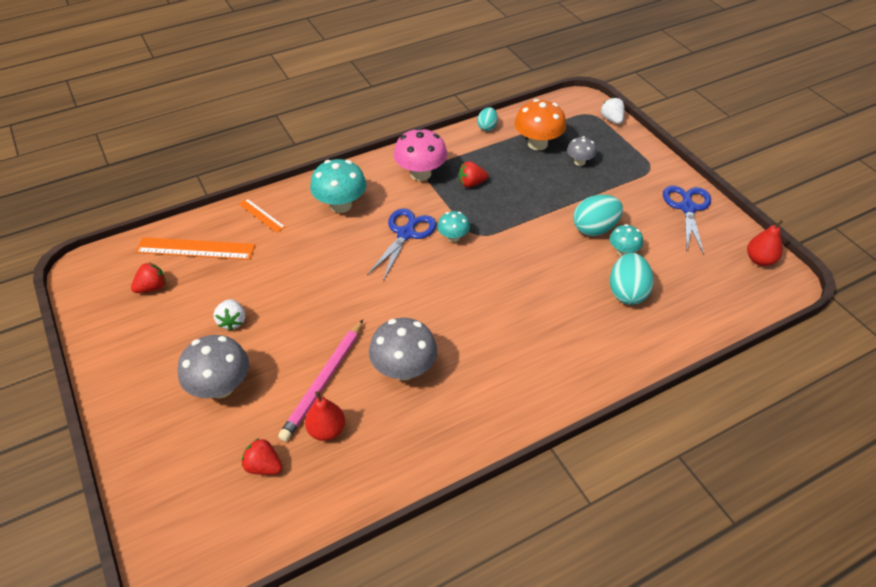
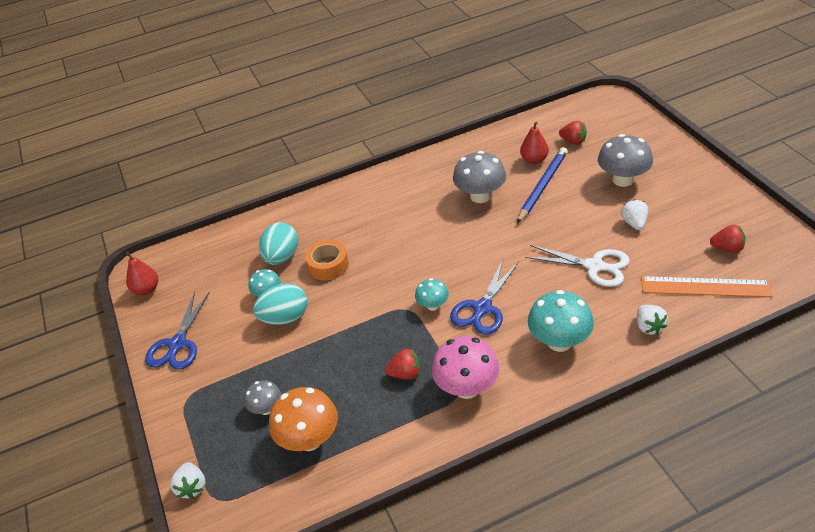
camera: 170 degrees left, 5 degrees down
red strawberry [131,262,166,293] -> red strawberry turned 135 degrees counterclockwise [710,225,746,253]
orange ruler [239,199,285,233] -> white strawberry [637,305,668,335]
pink pencil [278,320,363,442] -> blue pencil [517,147,568,223]
turquoise egg [477,107,498,131] -> none
none -> orange tape [305,240,349,280]
none -> white scissors [525,245,630,287]

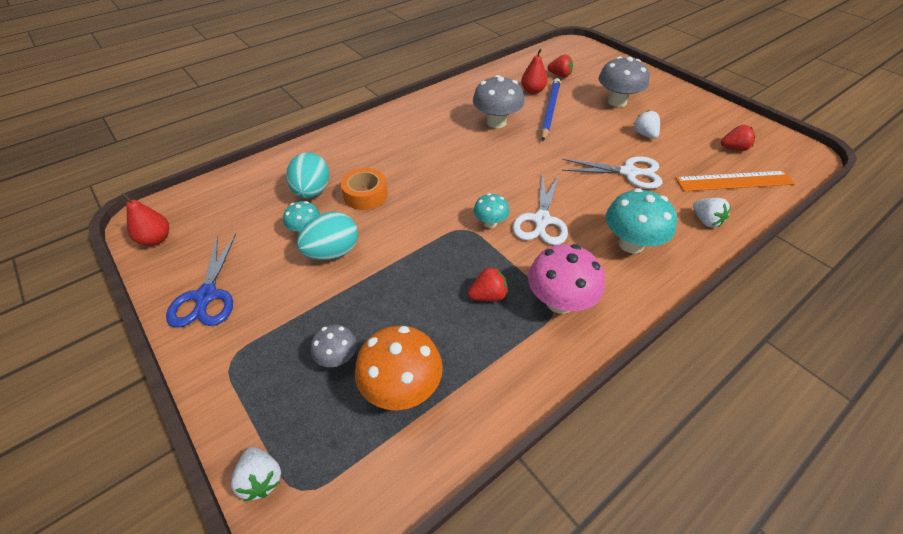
camera: 20 degrees left, 5 degrees up
blue scissors [450,259,519,335] -> white scissors [512,175,568,245]

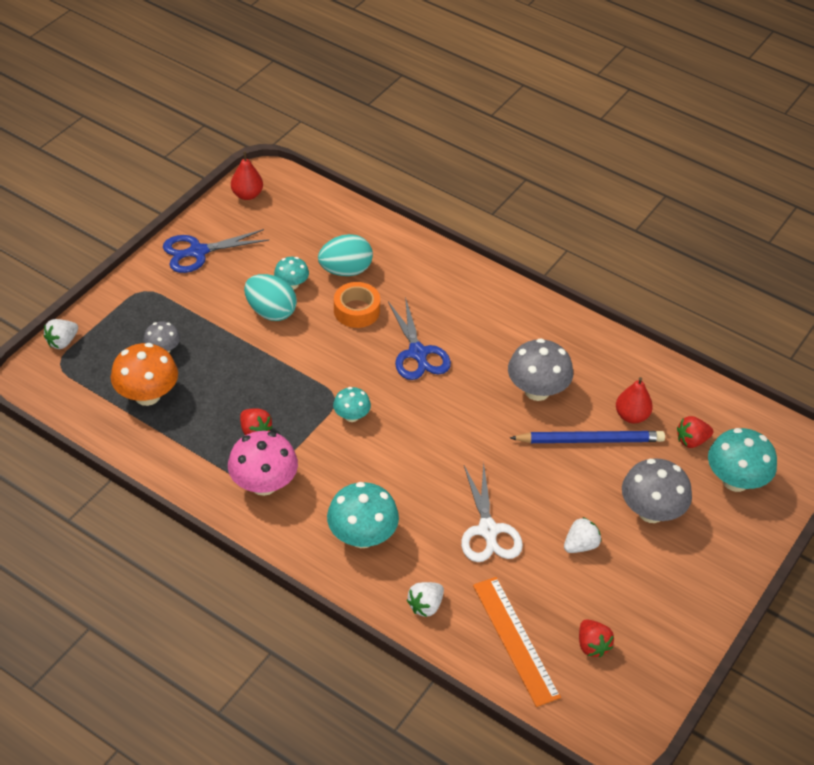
camera: 70 degrees right, 0 degrees up
white scissors [512,175,568,245] -> none
red strawberry [548,54,573,77] -> red strawberry turned 75 degrees clockwise [677,416,713,448]
none -> blue scissors [388,297,451,380]
none -> turquoise mushroom [708,428,777,492]

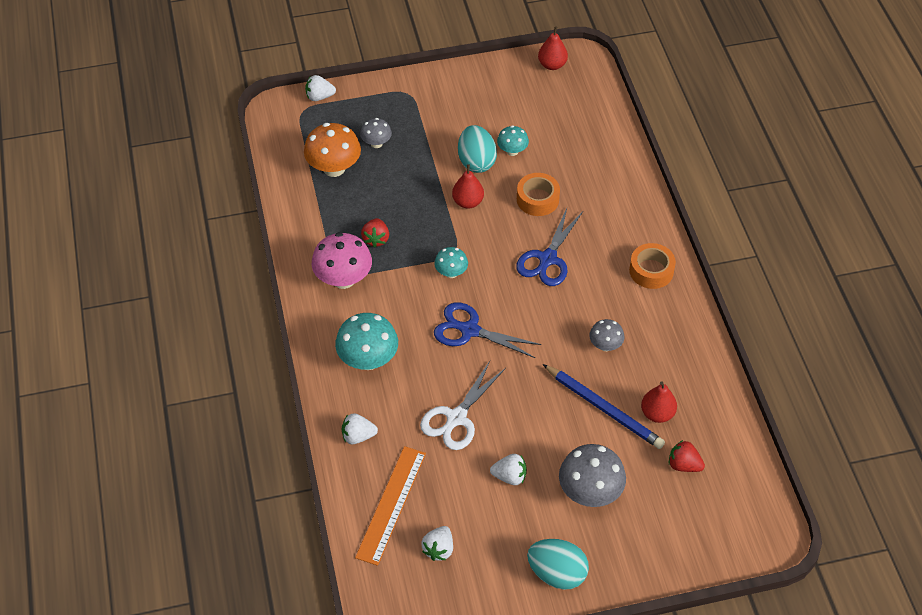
camera: 45 degrees right, 5 degrees up
blue scissors [163,229,269,273] -> blue scissors moved to [434,303,541,358]
turquoise egg [318,234,373,276] -> turquoise egg moved to [527,539,589,590]
grey mushroom [508,338,573,401] -> grey mushroom [589,319,625,351], size x0.56
red strawberry [579,619,614,657] -> white strawberry [421,526,453,561]
turquoise mushroom [708,428,777,492] -> none
none -> red pear [452,164,484,209]
none -> orange tape [629,243,676,289]

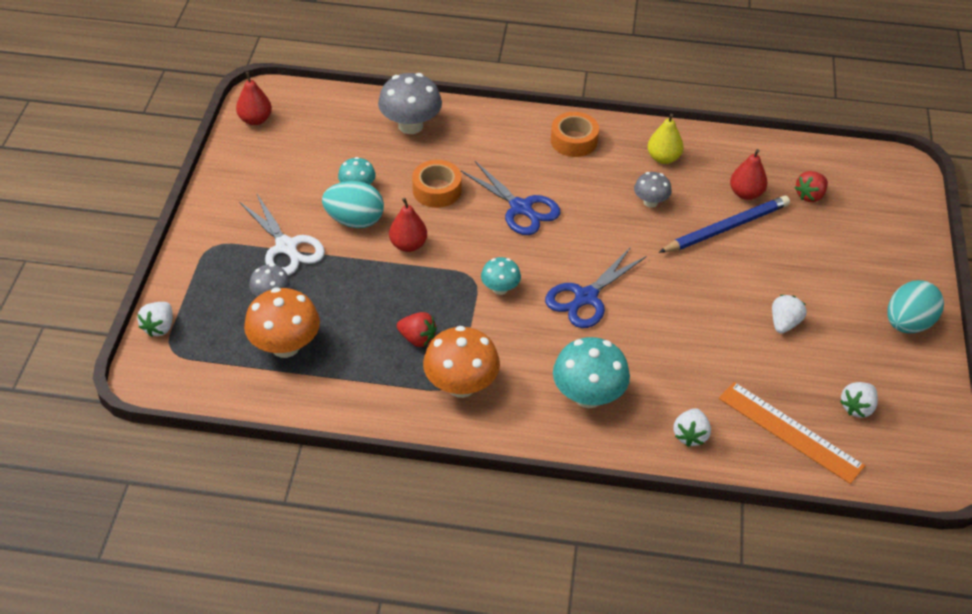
camera: 70 degrees left, 5 degrees down
pink mushroom [312,232,372,289] -> orange mushroom [423,326,500,398]
white scissors [420,361,506,450] -> white scissors moved to [239,194,325,276]
white strawberry [421,526,453,561] -> white strawberry turned 90 degrees clockwise [840,382,878,418]
grey mushroom [559,444,626,507] -> grey mushroom moved to [378,73,442,134]
none -> yellow pear [647,113,684,164]

